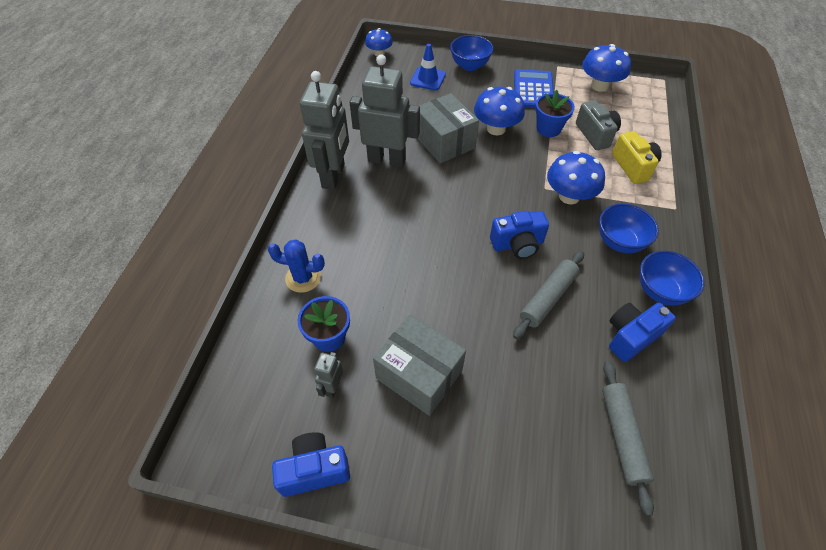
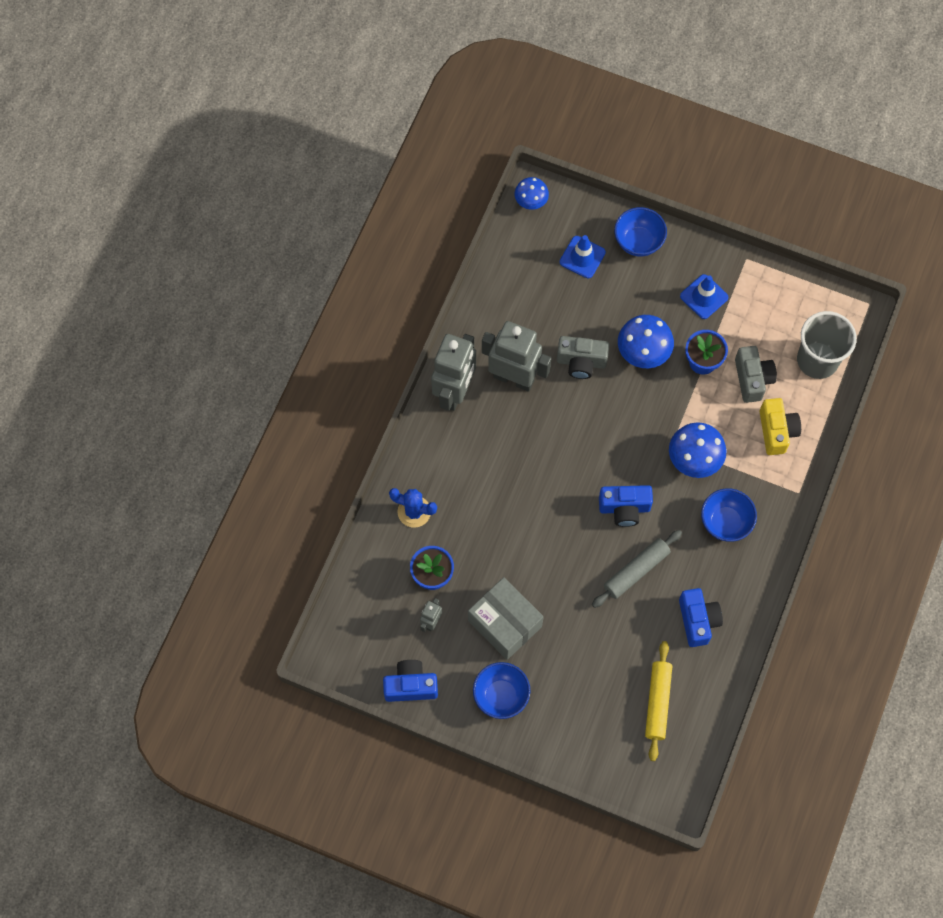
camera: 10 degrees right, 15 degrees up
grey box [418,93,479,164] -> grey camera [557,336,609,379]
blue calculator [514,69,554,108] -> blue traffic cone [680,274,728,319]
blue mushroom [582,44,631,92] -> none
grey rolling pin [602,361,654,516] -> yellow rolling pin [645,641,672,761]
blue camera [609,303,676,362] -> blue camera turned 105 degrees clockwise [679,588,723,647]
blue bowl [640,251,705,306] -> blue bowl moved to [473,662,530,719]
none -> grey cup [797,311,857,379]

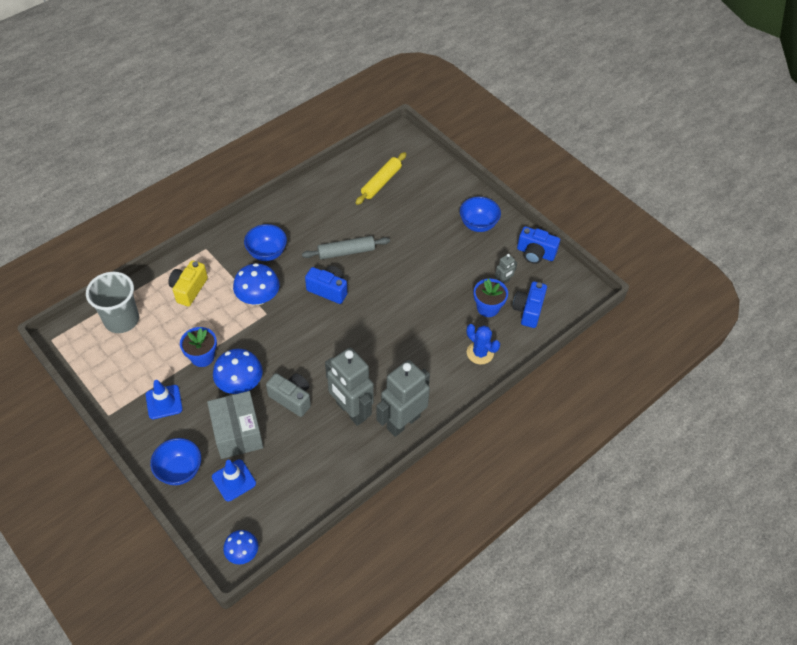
camera: 155 degrees left, 15 degrees down
grey box [468,577,544,660] -> grey box moved to [207,391,263,459]
blue camera [679,588,723,647] -> blue camera moved to [512,281,547,328]
grey camera [735,346,777,403] -> none

